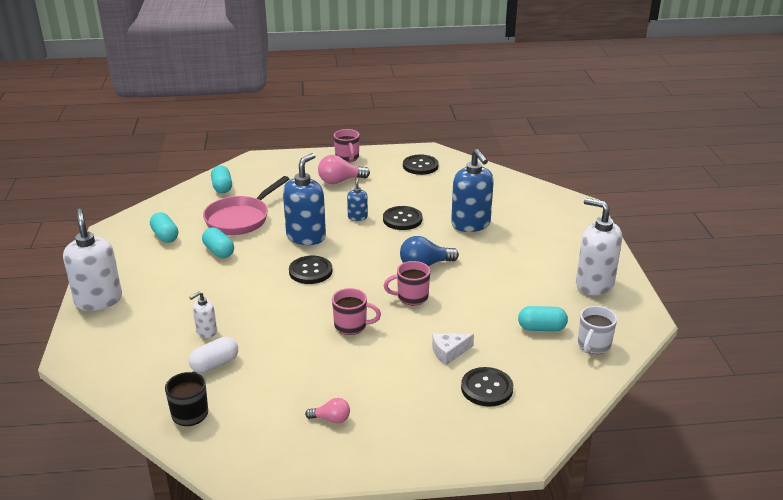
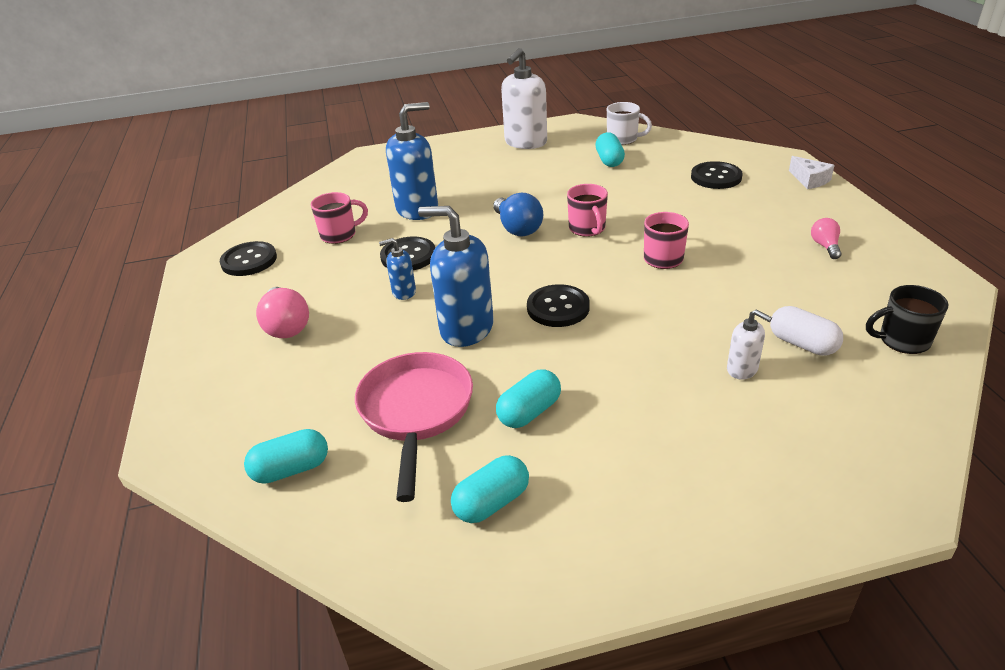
camera: 95 degrees left, 5 degrees up
white soap dispenser [63,209,122,311] -> none
pink pan [203,176,289,235] -> pink pan turned 120 degrees counterclockwise [355,352,473,502]
pink mug [334,129,359,162] -> pink mug moved to [311,192,368,244]
white cheese [432,334,474,365] -> white cheese moved to [789,156,835,189]

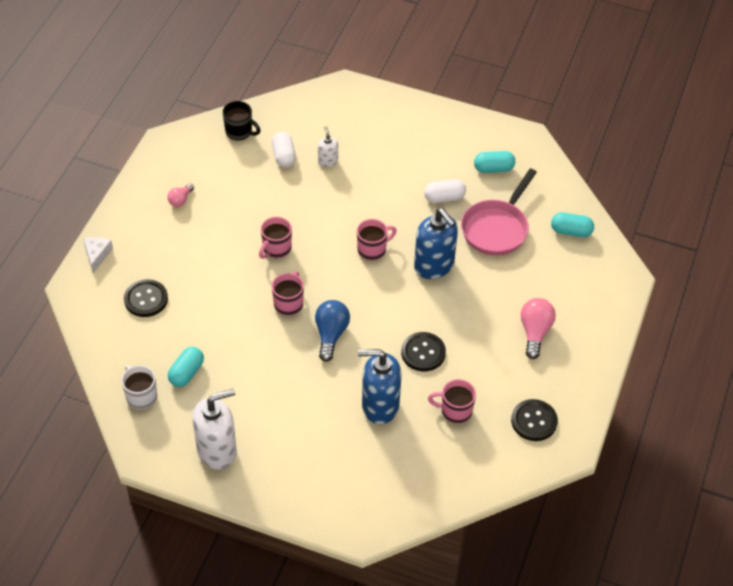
camera: 150 degrees left, 15 degrees up
blue soap dispenser [379,238,416,300] -> none
turquoise capsule [496,369,561,428] -> white capsule [424,179,466,203]
black button [527,284,590,327] -> pink mug [357,219,397,260]

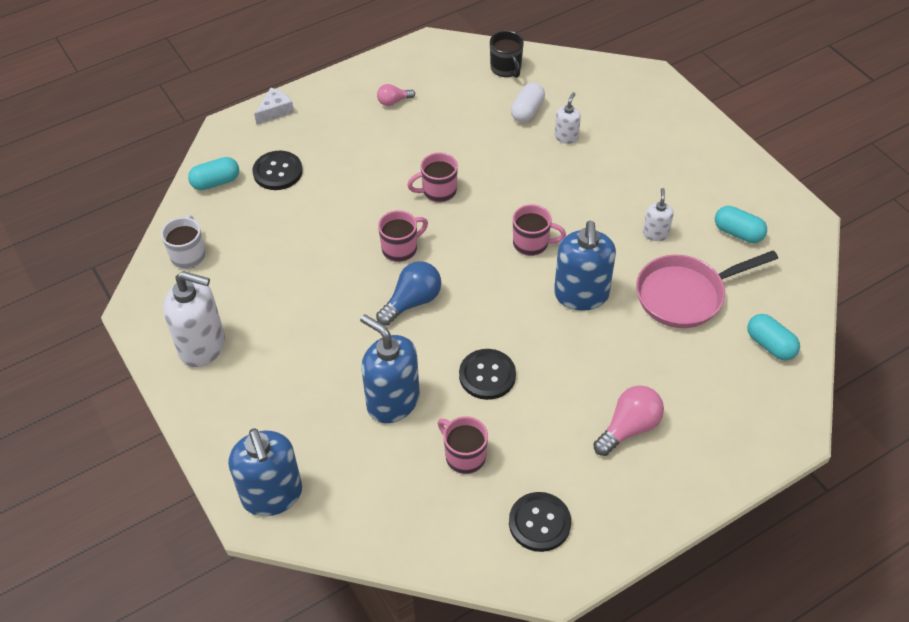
camera: 40 degrees right, 0 degrees up
turquoise capsule [168,347,204,387] -> turquoise capsule moved to [188,157,239,190]
white capsule [424,179,466,203] -> white soap dispenser [643,188,674,241]
none -> blue soap dispenser [228,428,302,516]

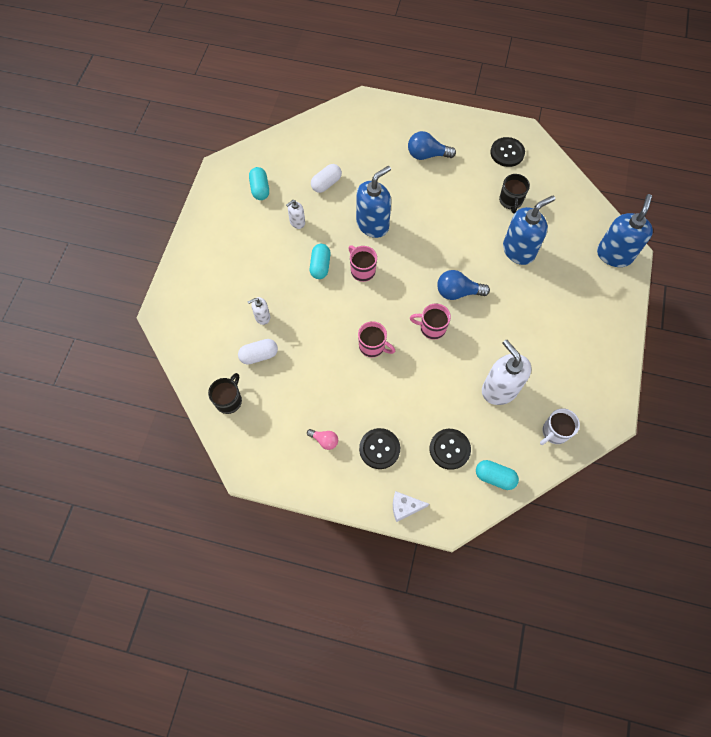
camera: 135 degrees left, 15 degrees up
white soap dispenser [163,271,225,368] -> white soap dispenser moved to [482,339,531,405]
blue soap dispenser [360,314,420,423] -> blue soap dispenser turned 120 degrees counterclockwise [503,196,555,265]
pink mug [437,416,488,474] -> black mug [499,174,530,213]
black button [459,349,516,400] -> black button moved to [359,428,400,469]
pink light bulb [593,385,664,456] -> blue light bulb [408,131,456,160]
pink pan [636,250,778,328] -> white capsule [311,164,342,193]
turquoise capsule [747,314,800,360] -> turquoise capsule moved to [310,244,331,279]

